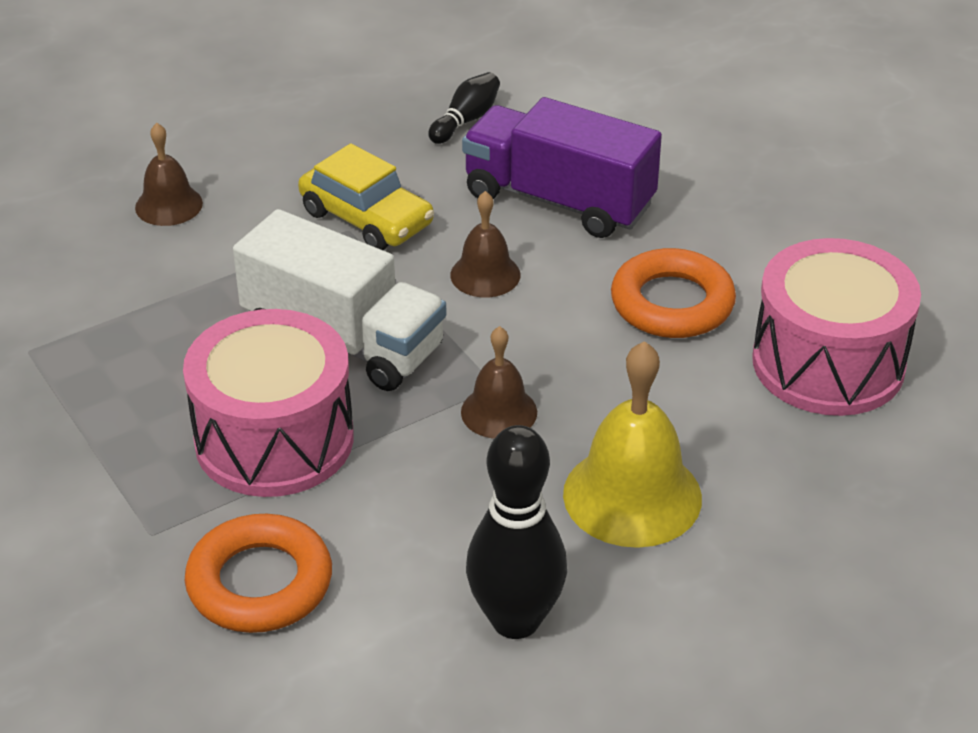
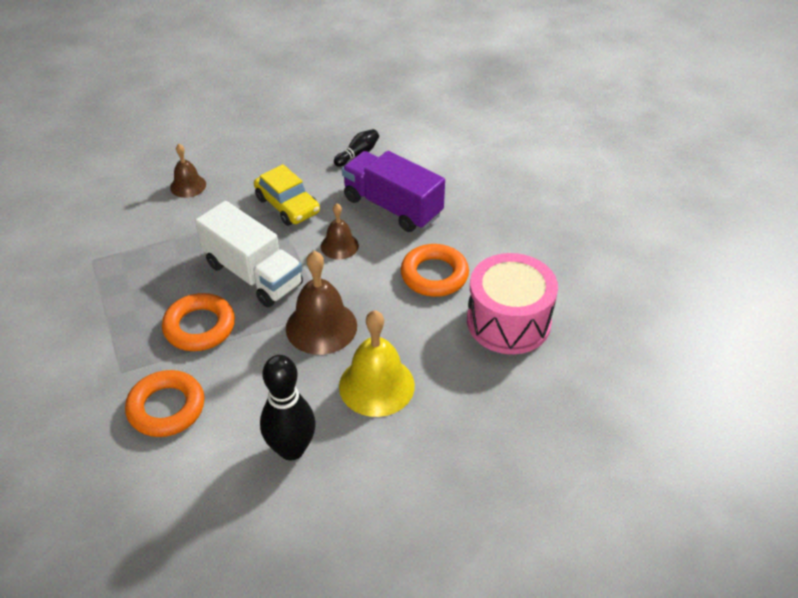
camera: 10 degrees right, 5 degrees up
pink drum [183,309,354,497] -> orange ring [162,293,235,351]
brown bell [461,326,537,439] -> brown bell [286,251,357,355], size x1.73

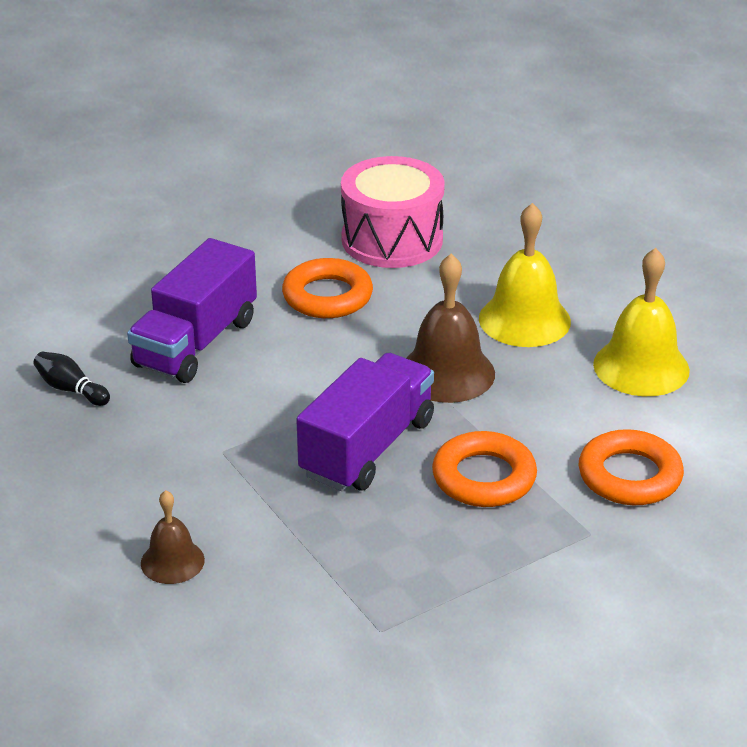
camera: 100 degrees left, 10 degrees down
white truck [195,201,303,307] -> purple truck [296,353,434,491]
yellow car [254,164,320,226] -> none
black bowling pin [260,355,316,460] -> yellow bell [593,248,690,396]
brown bell [321,203,359,259] -> none

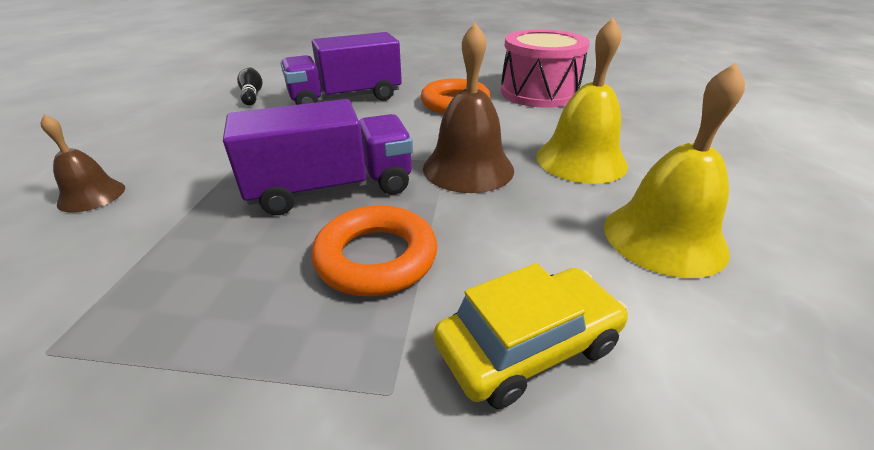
camera: 40 degrees right, 0 degrees up
orange ring [579,429,684,505] -> yellow car [434,263,628,409]

